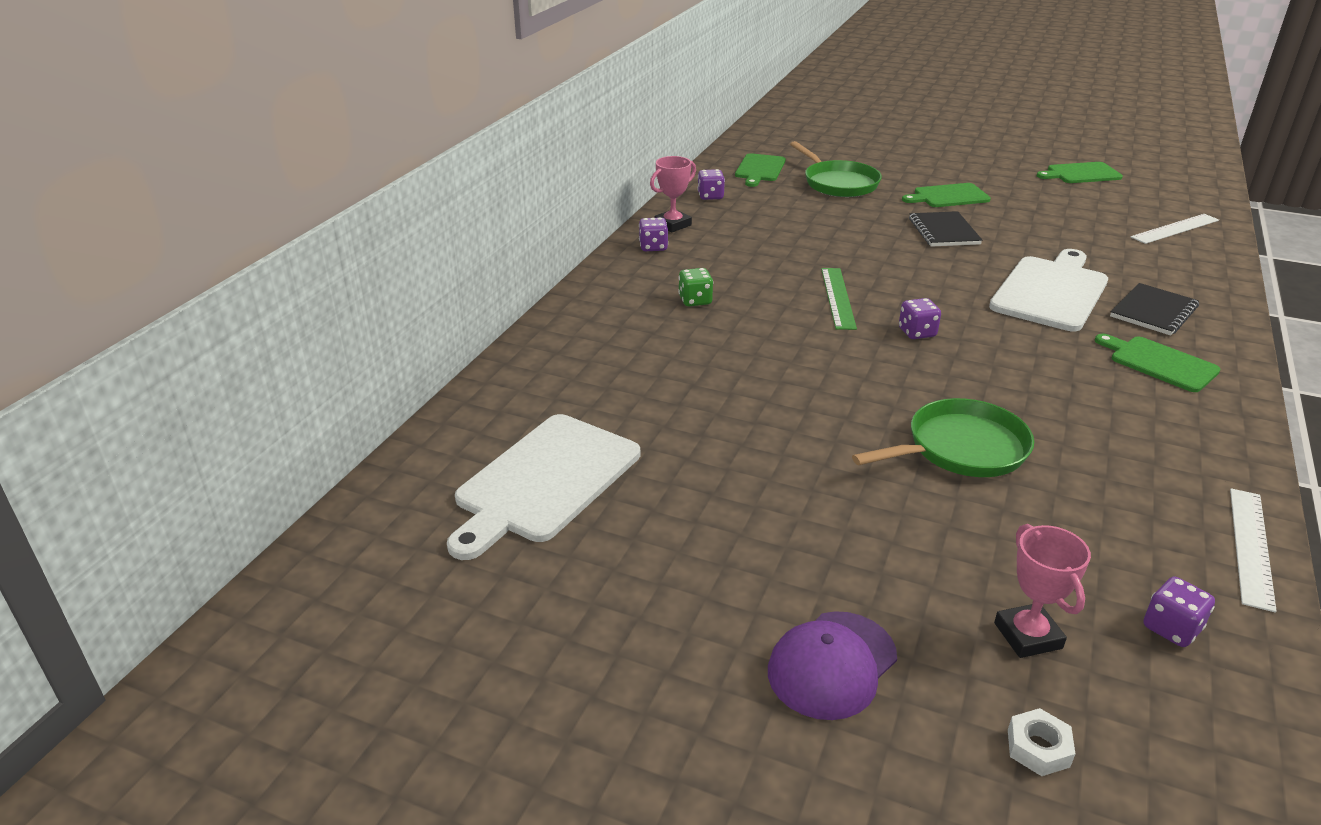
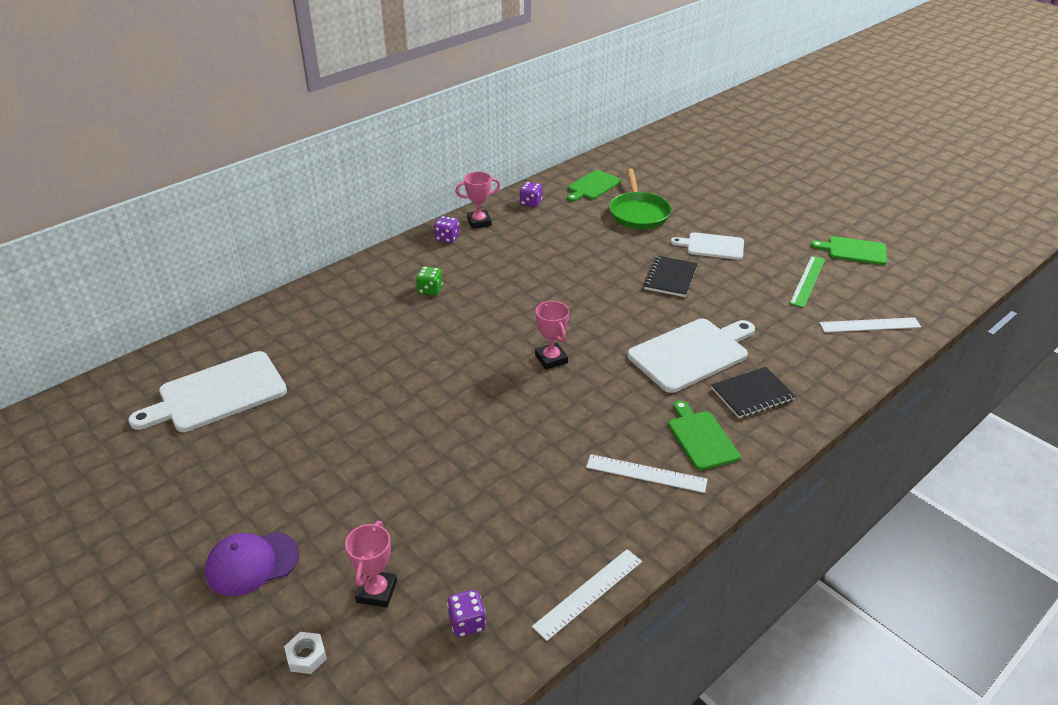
camera: 25 degrees right, 5 degrees up
green ruler [821,268,857,330] -> green ruler moved to [789,256,825,308]
green pan [852,398,1034,477] -> none
purple dice [899,298,941,339] -> pink trophy [535,301,569,369]
green cutting board [902,183,991,207] -> white cutting board [671,232,744,260]
none -> white ruler [586,454,708,493]

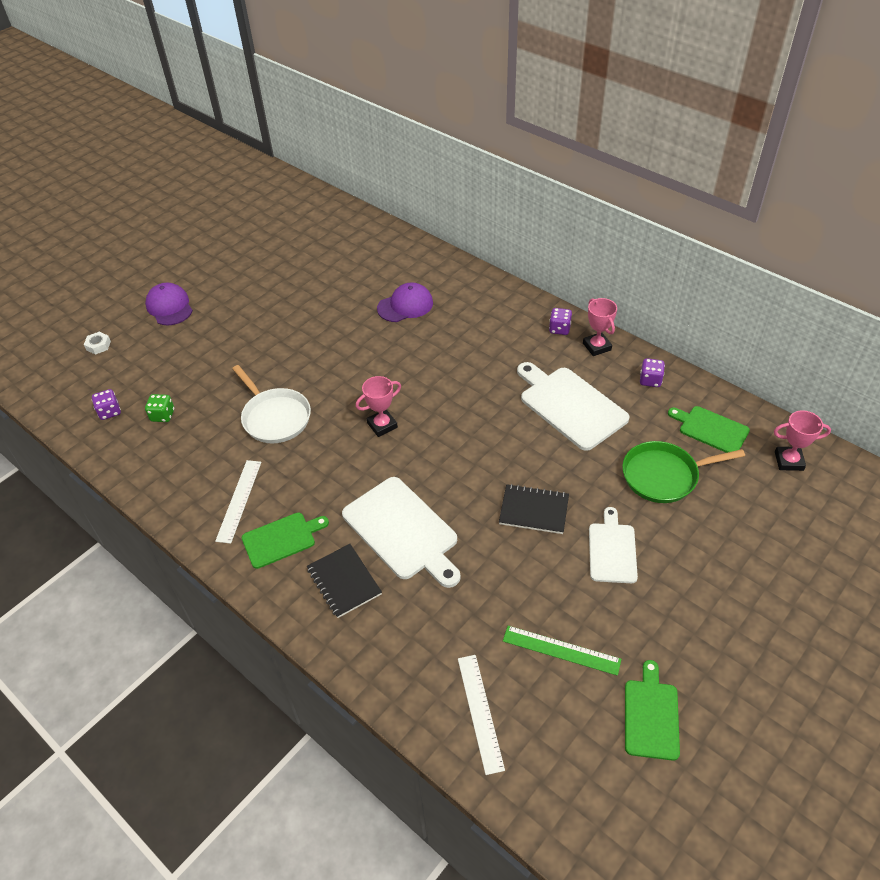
camera: 85 degrees right, 10 degrees up
white cutting board [128,351,287,432] -> white cutting board moved to [517,362,630,451]
pink trophy [345,521,397,608] -> pink trophy moved to [774,410,831,471]
green dice [416,266,443,296] -> green dice moved to [145,394,174,422]
white ruler [532,549,642,641] -> none
none -> white pan [232,365,311,443]
none -> purple cap [377,282,433,322]

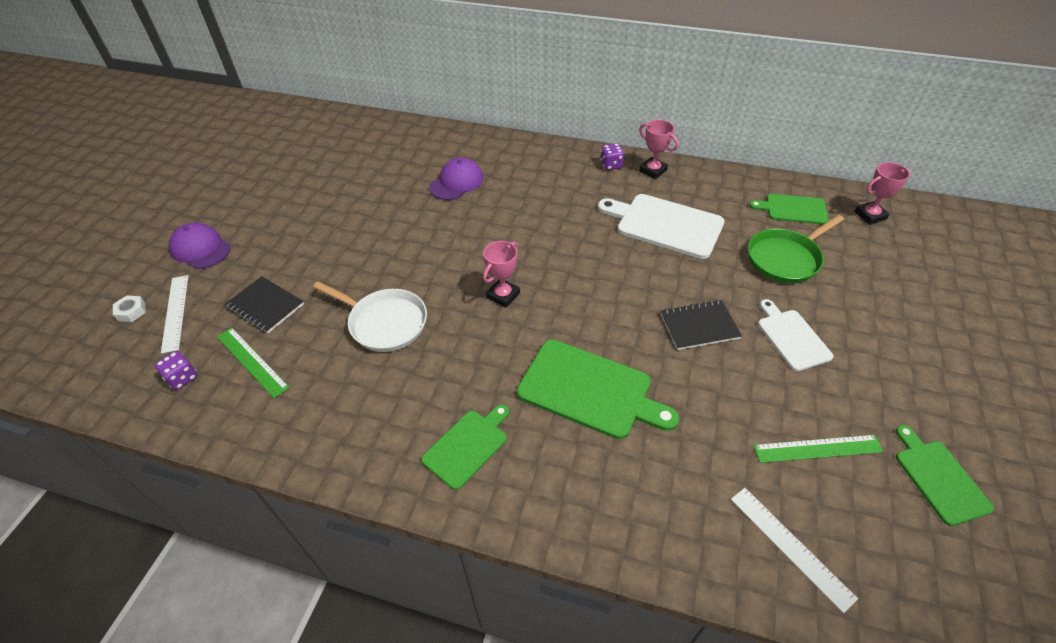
camera: 25 degrees left, 0 degrees up
green dice [145,394,174,422] -> green ruler [217,327,289,398]
white ruler [215,460,261,544] -> white ruler moved to [161,275,188,354]
black notebook [307,544,382,618] -> black notebook moved to [225,276,304,333]
white cutting board [342,477,461,588] -> green cutting board [517,339,679,439]
purple dice [640,358,665,387] -> none

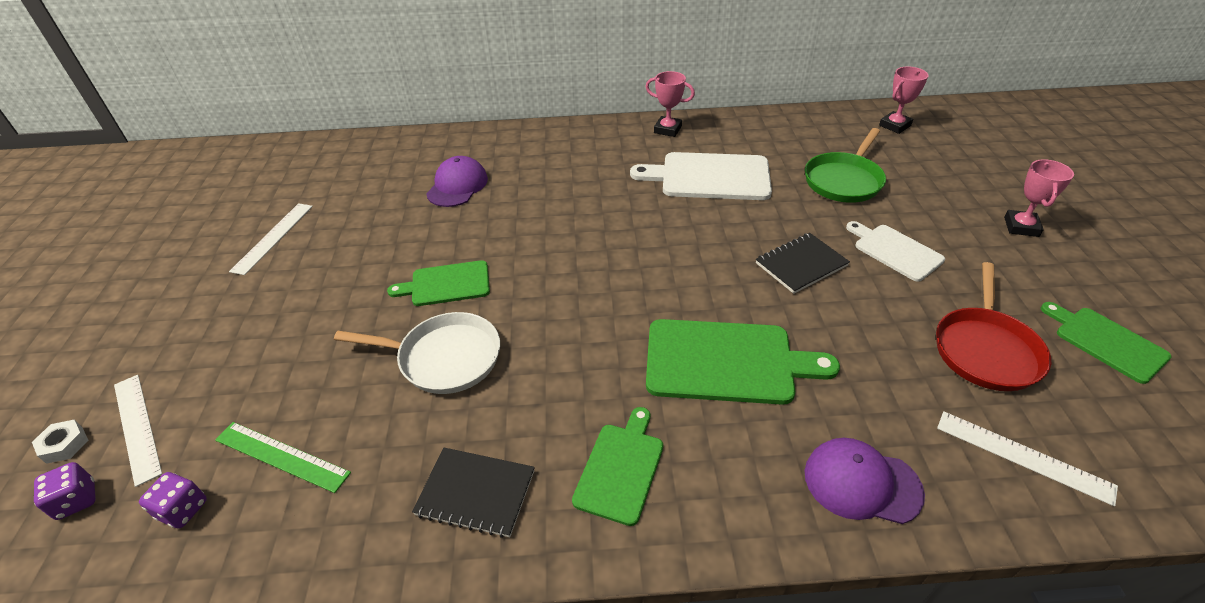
camera: 20 degrees left, 5 degrees down
purple cap [169,222,231,269] -> purple cap moved to [805,438,925,524]
black notebook [225,276,304,333] -> black notebook moved to [412,448,535,538]
pink trophy [483,241,520,308] -> pink trophy moved to [1004,159,1074,237]
purple dice [600,143,624,170] -> purple dice moved to [34,462,96,520]
green cutting board [749,194,829,225] -> green cutting board moved to [387,260,490,306]
green ruler [754,435,884,463] -> red pan [936,262,1051,391]
none -> white ruler [229,203,313,275]

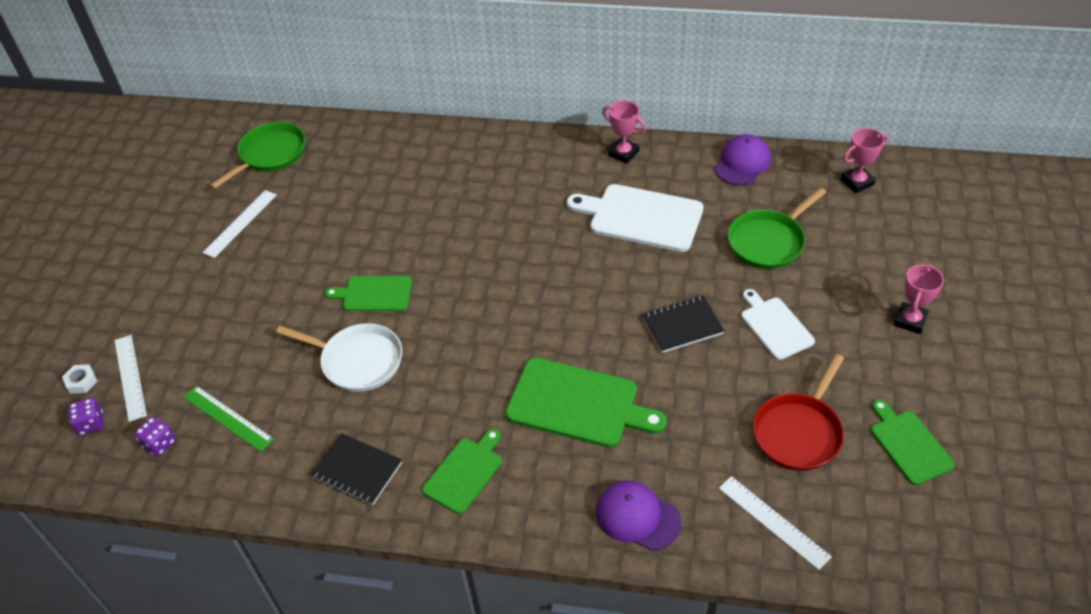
camera: 15 degrees right, 5 degrees up
purple cap [426,156,488,207] -> purple cap moved to [715,134,771,185]
none -> green pan [209,122,305,189]

